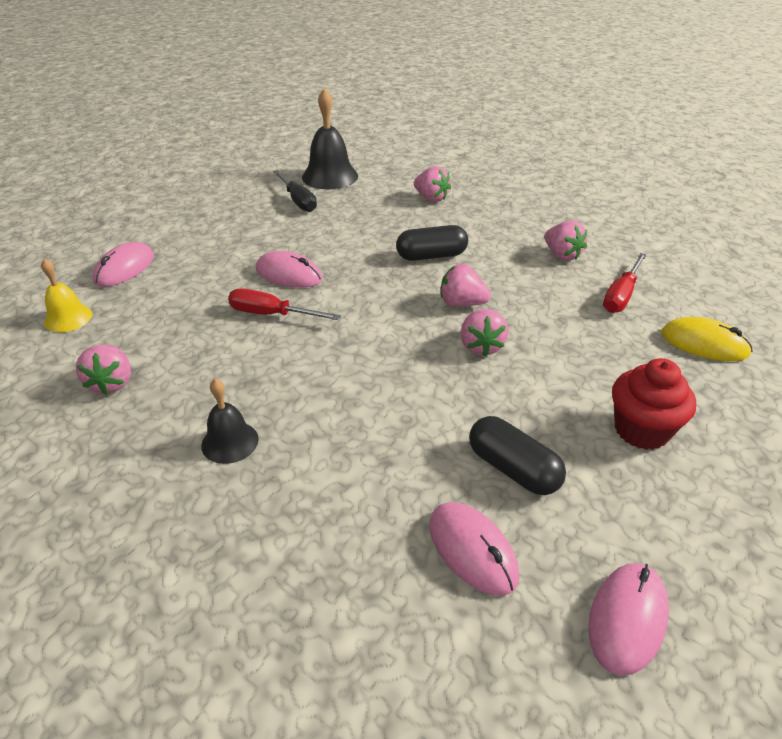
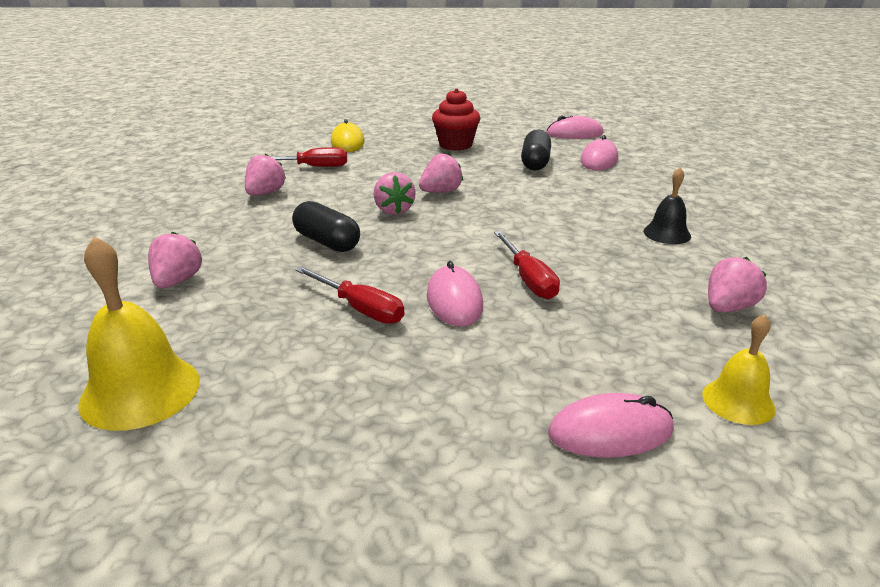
camera: 125 degrees left, 10 degrees down
black screwdriver [273,170,317,212] -> none
black bell [302,88,358,189] -> yellow bell [78,236,200,431]
none -> red screwdriver [295,266,404,324]

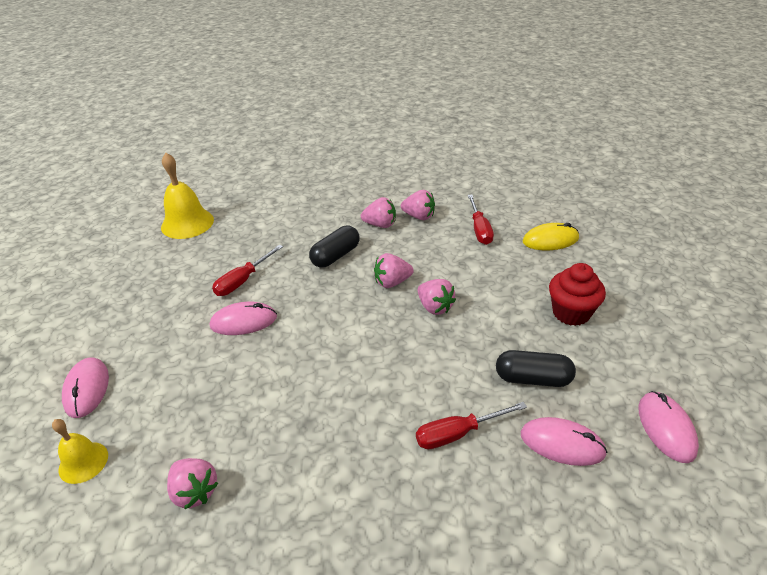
camera: 90 degrees right, 10 degrees up
pink strawberry [148,231,202,288] -> pink strawberry moved to [361,197,396,228]
red screwdriver [494,231,560,299] -> red screwdriver moved to [416,402,527,449]
black bell [643,168,691,244] -> none

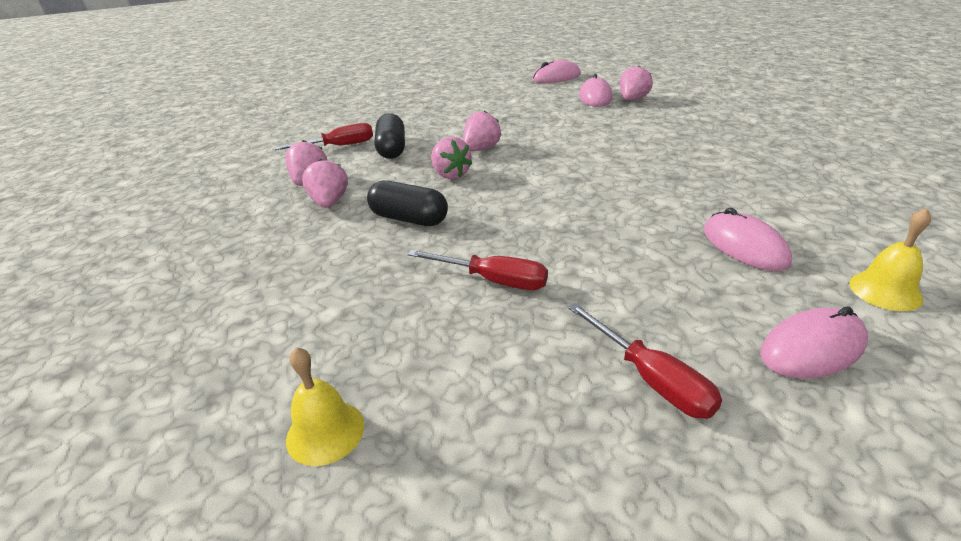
camera: 105 degrees left, 5 degrees down
yellow bell [161,153,214,239] -> yellow bell [286,347,364,466], size x0.59
pink strawberry [167,458,218,509] -> pink strawberry moved to [619,65,653,101]
pink mouse [210,302,277,335] -> pink mouse moved to [704,208,792,271]
red screwdriver [416,402,527,449] -> red screwdriver moved to [568,303,722,419]
black capsule [496,350,576,387] -> black capsule moved to [375,113,405,159]
yellow mouse [522,223,579,250] -> none
red cupcake [549,263,606,326] -> none

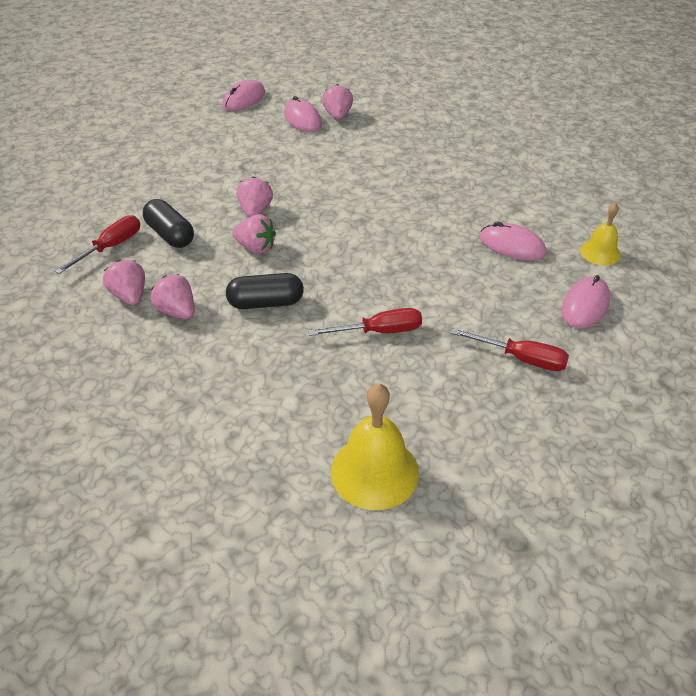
camera: 35 degrees left, 10 degrees up
yellow bell [286,347,364,466] -> yellow bell [331,384,419,510], size x1.69

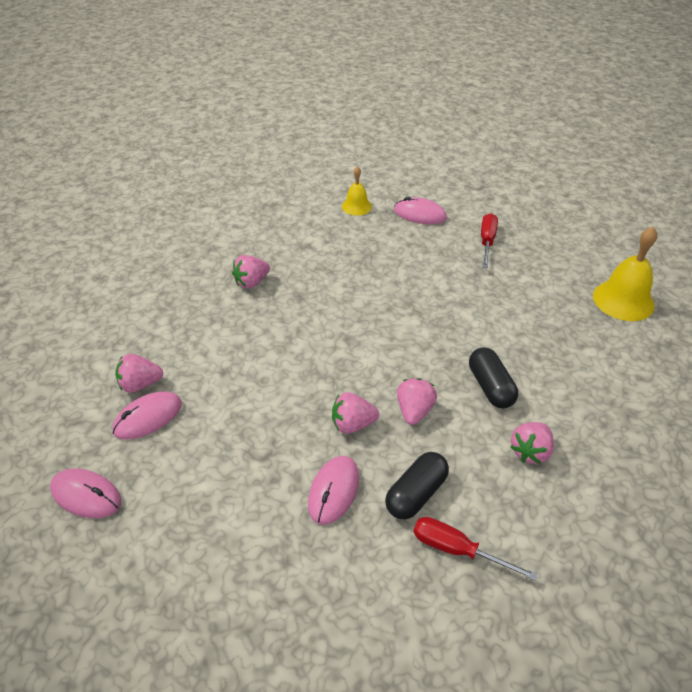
camera: 100 degrees left, 0 degrees up
pink strawberry [103,260,145,305] -> pink strawberry moved to [232,255,270,289]
red screwdriver [308,308,422,336] -> none
pink mouse [480,222,546,261] -> pink mouse moved to [308,456,359,525]

